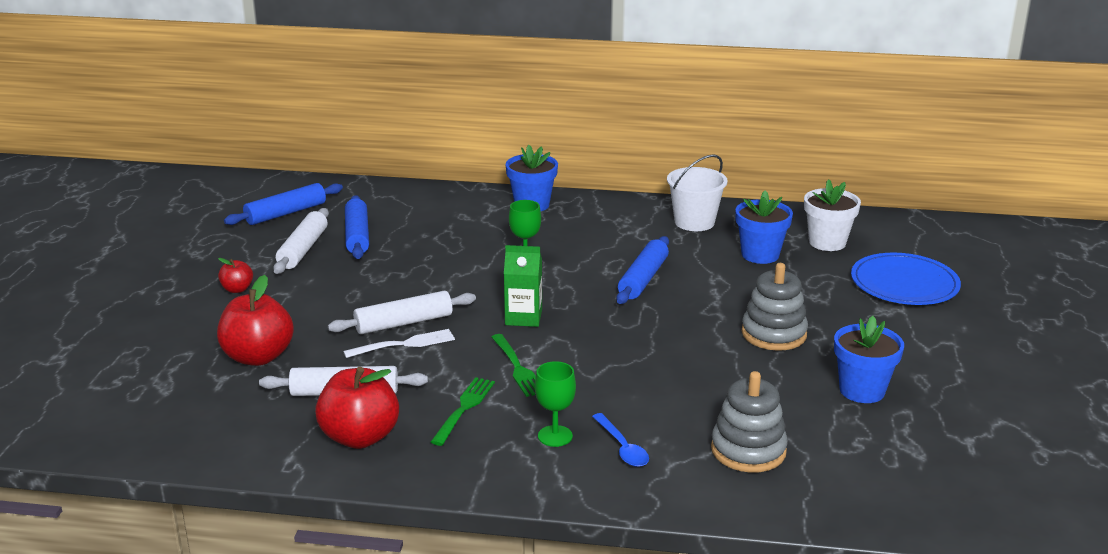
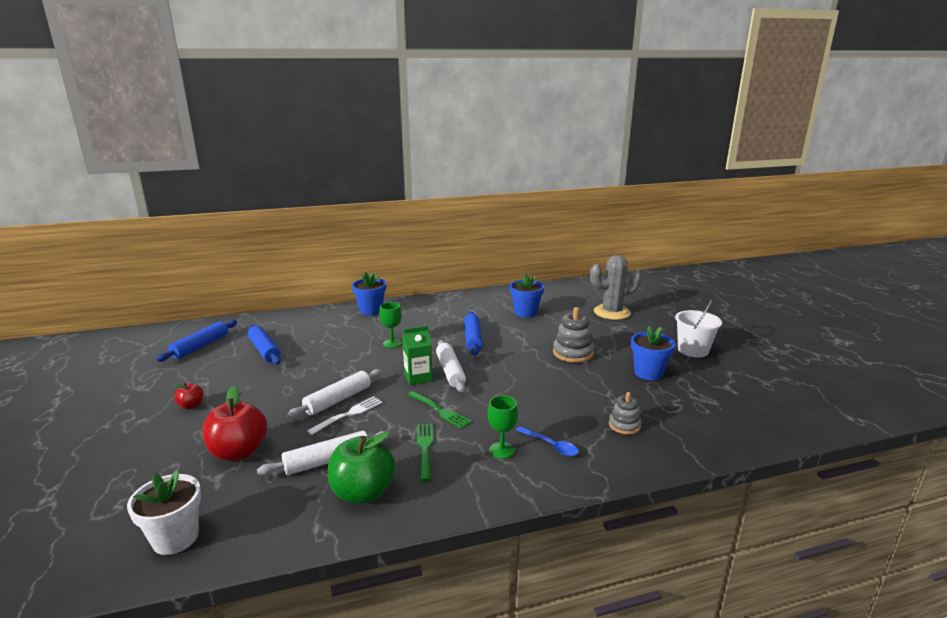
camera: 25 degrees left, 5 degrees down
white rolling pin [273,208,329,274] -> white rolling pin moved to [436,340,466,392]
red apple [315,367,399,449] -> green apple [328,431,395,503]
white bucket [667,154,728,231] -> white bucket moved to [675,299,722,357]
grey stacking toy [711,371,788,473] -> grey stacking toy [609,392,641,435], size x0.62
white flower pot [804,179,861,251] -> white flower pot moved to [127,470,201,555]
blue plate [851,253,961,305] -> grey cactus [590,255,642,320]

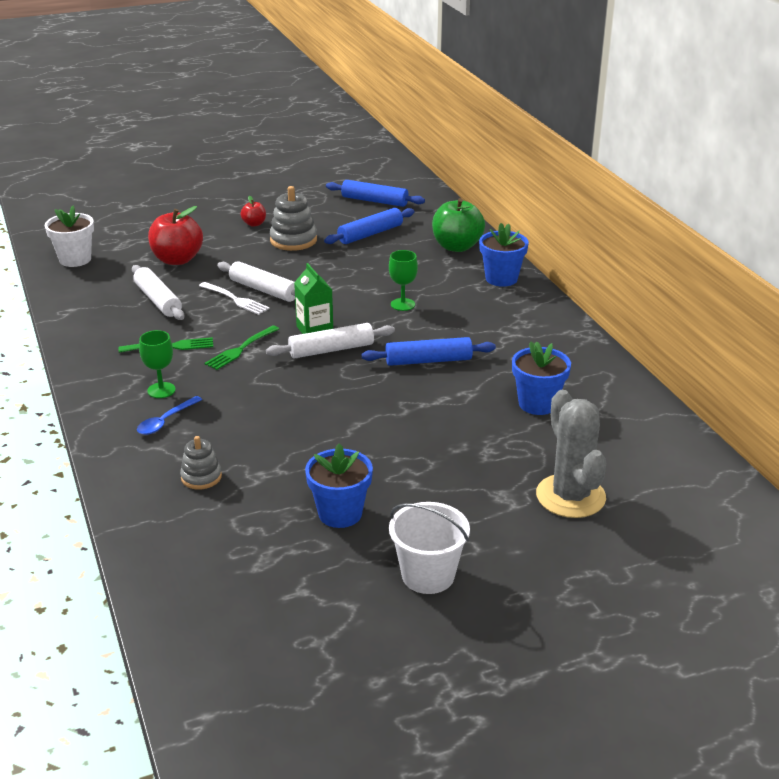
camera: 85 degrees right, 10 degrees up
green apple [328,431,395,503] -> green apple moved to [432,198,485,252]
grey stacking toy [553,307,594,363] -> grey stacking toy moved to [270,186,317,251]

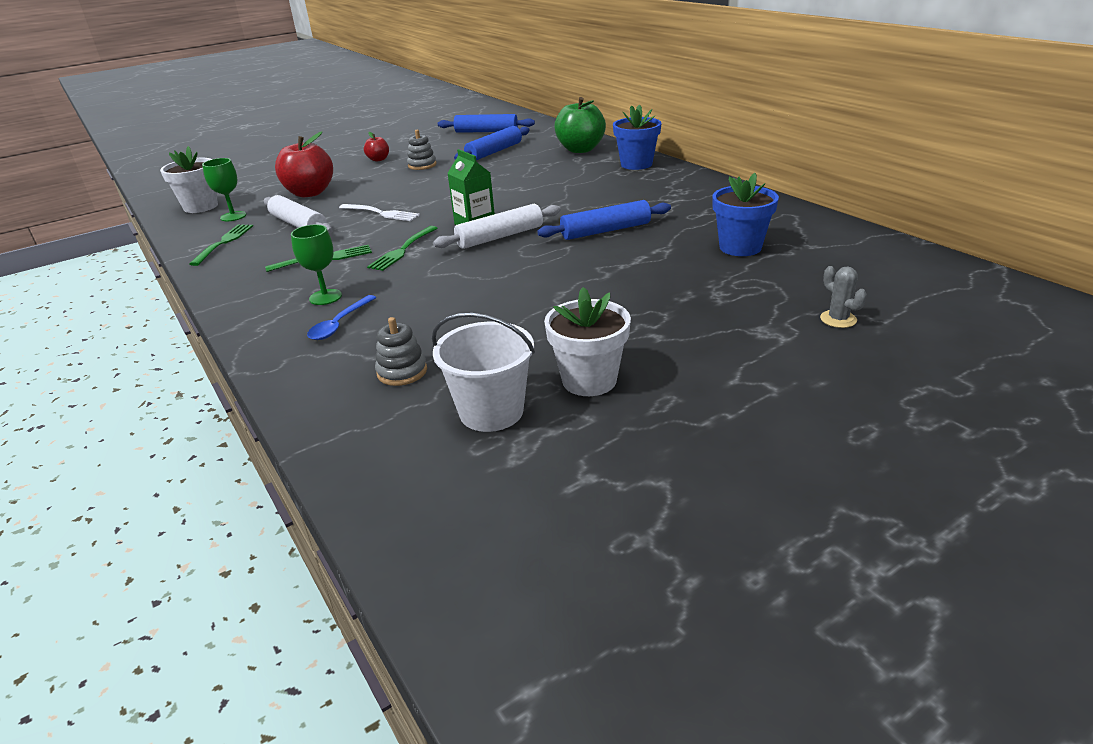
camera: 10 degrees left, 0 degrees up
white rolling pin [217,261,295,302] -> none
grey stacking toy [270,186,317,251] -> grey stacking toy [407,130,436,170], size x0.62
blue flower pot [305,444,373,528] -> white flower pot [544,287,631,396]
green goblet [389,250,418,311] -> green goblet moved to [202,158,246,221]
white bucket [389,502,470,594] -> white bucket moved to [432,313,535,432]
grey cactus [536,390,606,518] -> grey cactus [820,266,867,328], size x0.43
none -> green fork [189,225,253,266]

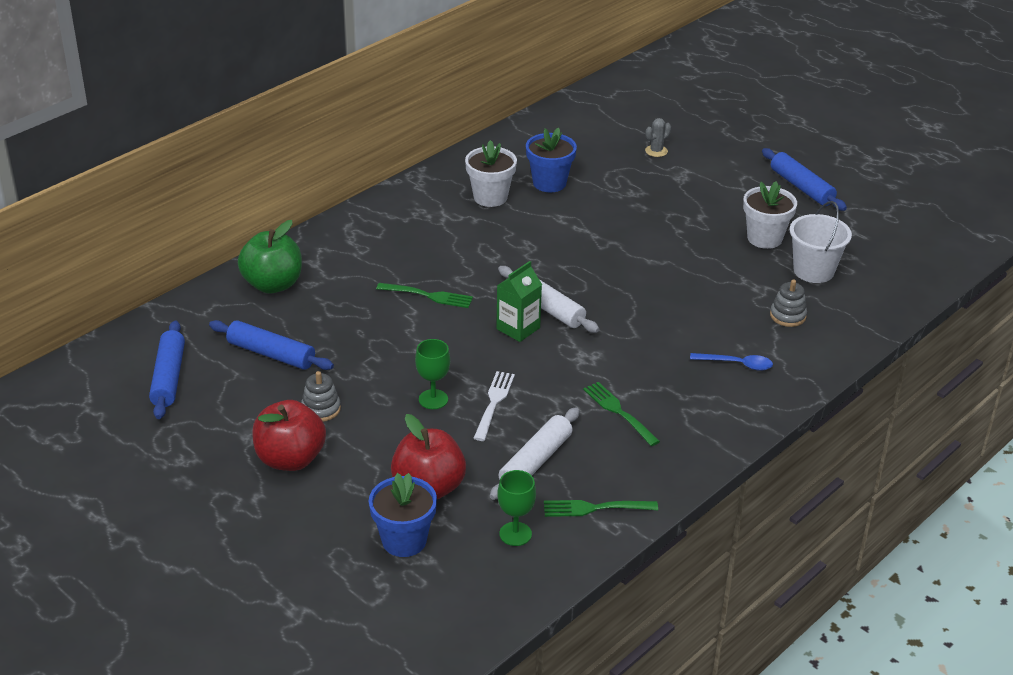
camera: 105 degrees left, 5 degrees up
white flower pot [160,146,218,213] -> white flower pot moved to [465,140,517,207]
green goblet [291,224,342,305] -> green goblet moved to [415,339,450,409]
red apple [364,132,389,162] -> red apple [252,400,326,471], size x1.99
green fork [367,226,438,271] -> green fork moved to [376,283,473,308]
blue rolling pin [537,200,671,240] -> blue rolling pin moved to [762,148,847,211]
blue flower pot [613,105,661,170] -> blue flower pot moved to [369,473,437,557]

